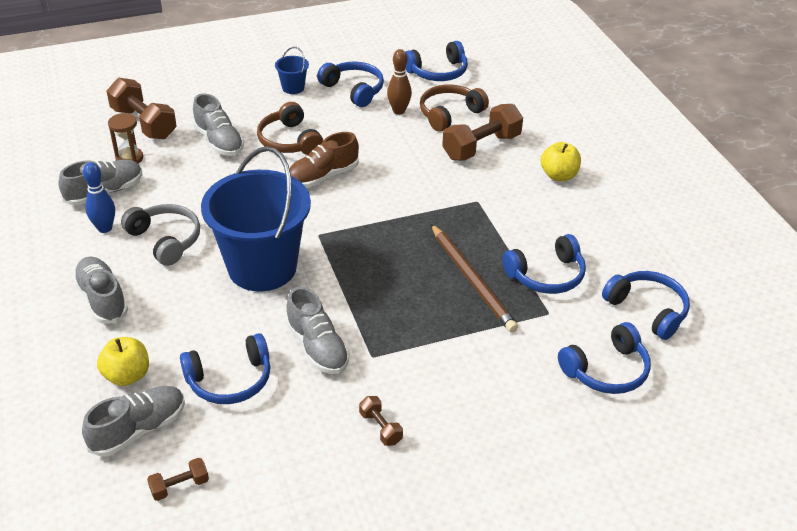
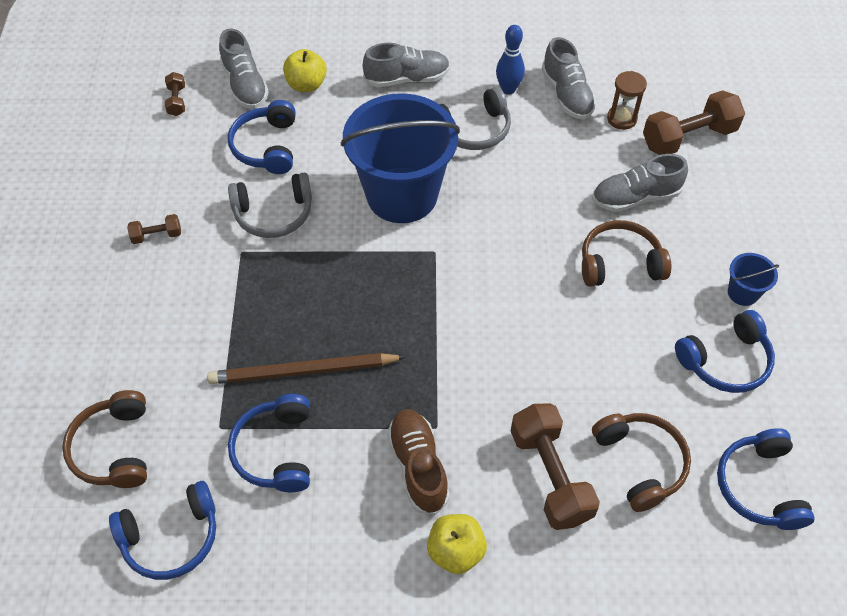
camera: 110 degrees right, 15 degrees up
grey shoe [285,287,350,374] -> grey headphones [228,173,312,238]
brown shoe [289,132,359,188] -> brown shoe moved to [387,409,450,515]
brown bowling pin [387,49,412,115] -> none
blue headphones [558,322,651,394] -> brown headphones [62,390,147,488]

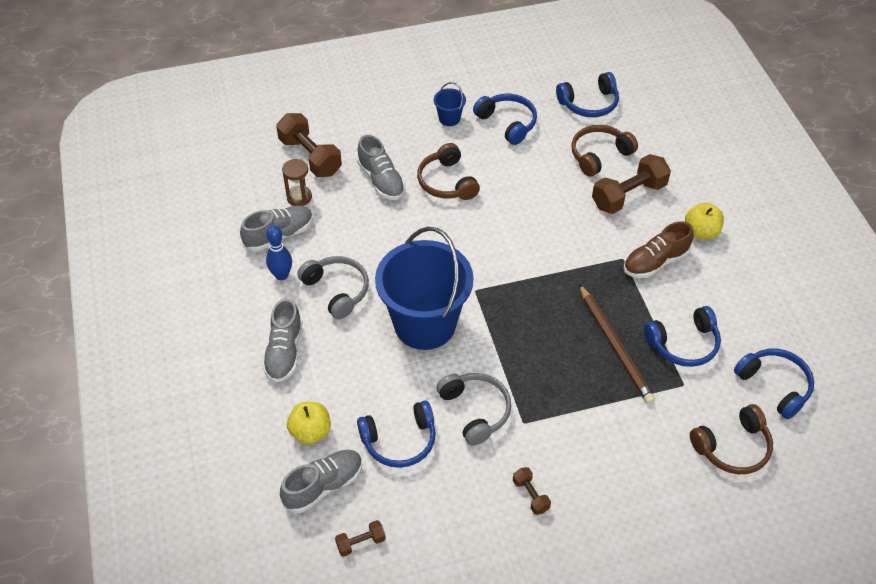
camera: 105 degrees left, 5 degrees down
grey shoe [363,43,450,87] -> grey shoe turned 150 degrees counterclockwise [262,298,303,383]

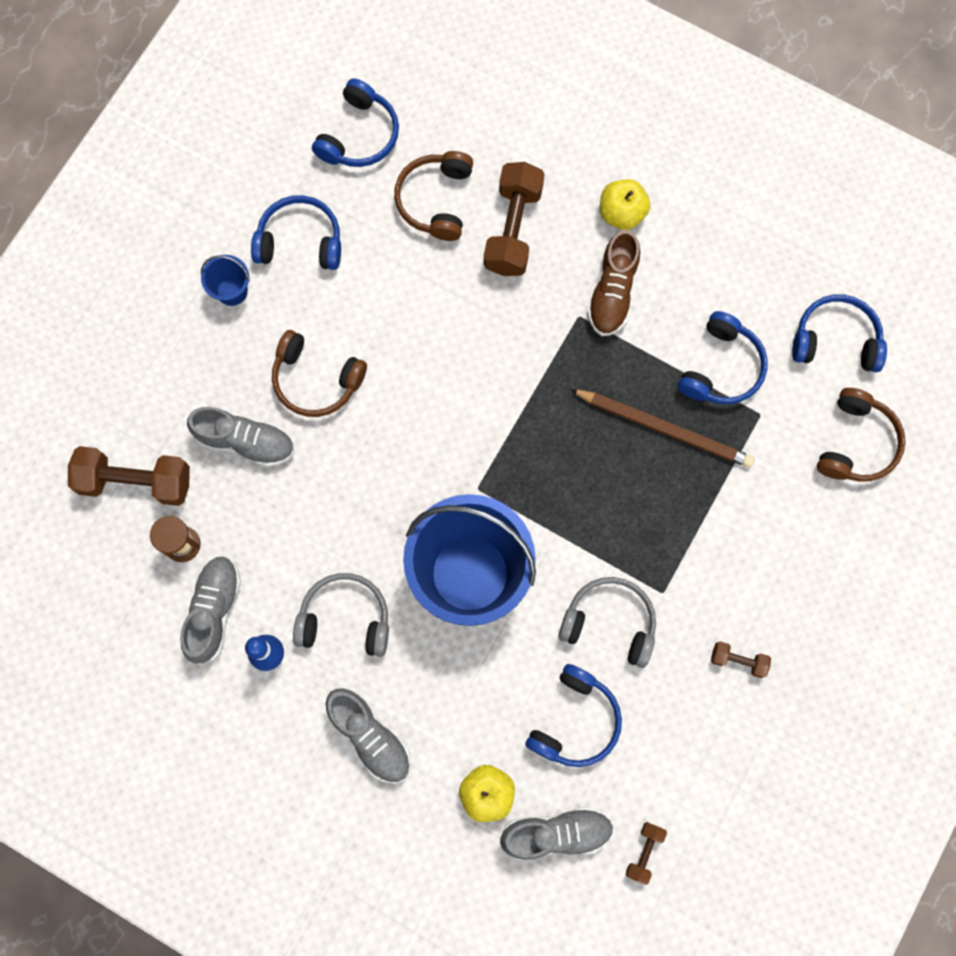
camera: 45 degrees left, 25 degrees up
grey shoe [280,450,363,513] -> grey shoe turned 75 degrees clockwise [500,807,614,860]

